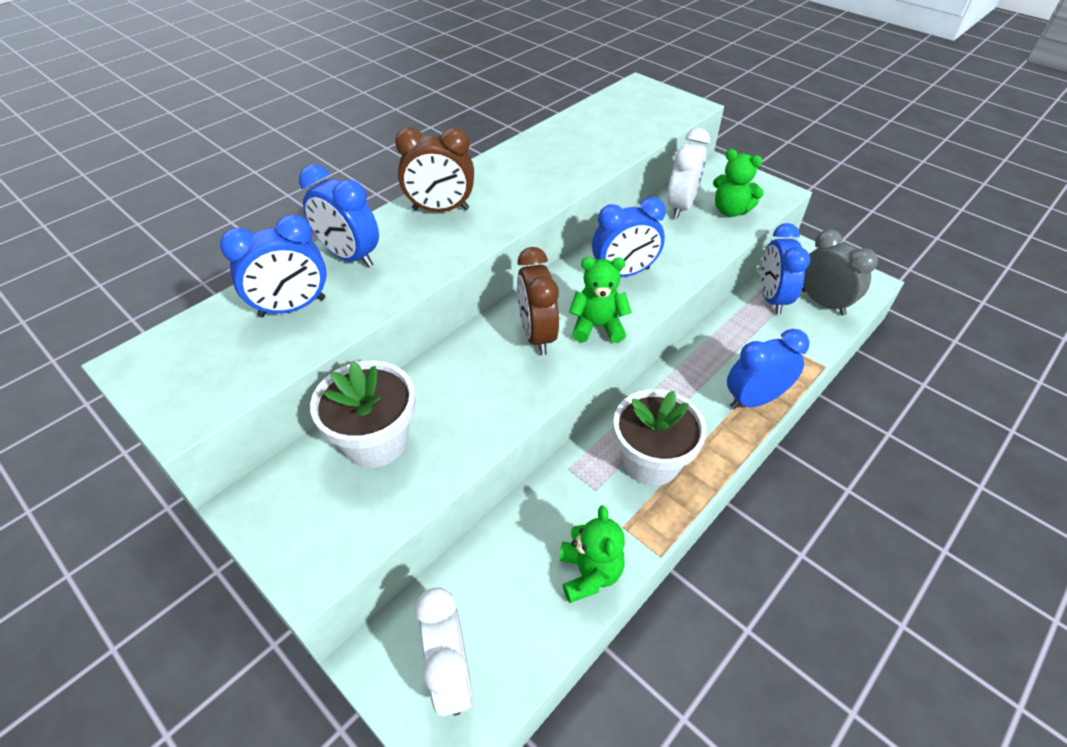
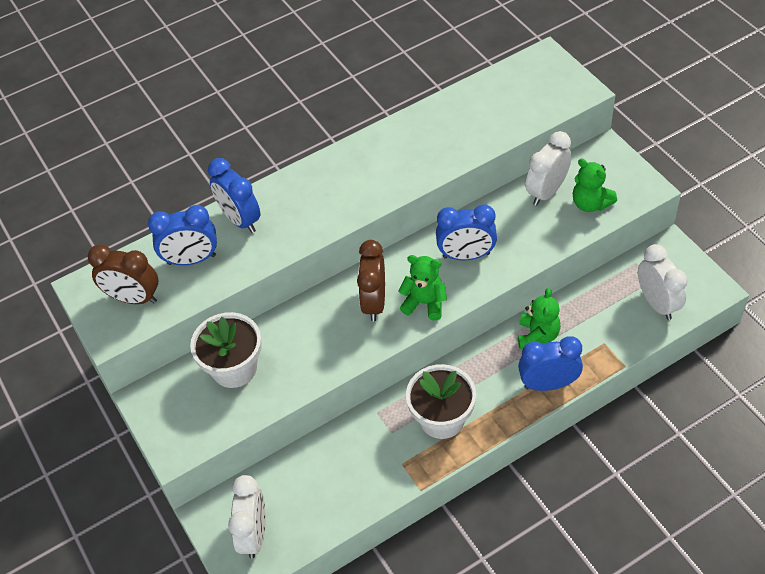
camera: 20 degrees right, 5 degrees up
brown clock [395,127,474,212] -> brown clock moved to [88,244,158,304]
green teddy bear [559,505,625,603] -> green teddy bear moved to [518,288,561,349]
blue clock [761,223,810,314] -> none
grey clock [802,229,878,315] -> white clock [638,244,688,320]

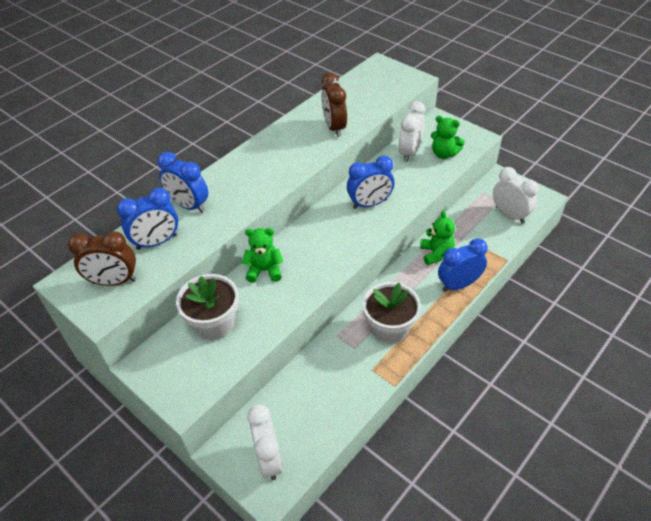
camera: 20 degrees left, 5 degrees down
brown clock [357,240,385,321] -> brown clock moved to [321,73,347,137]
green teddy bear [398,255,447,320] -> green teddy bear moved to [242,228,283,283]

